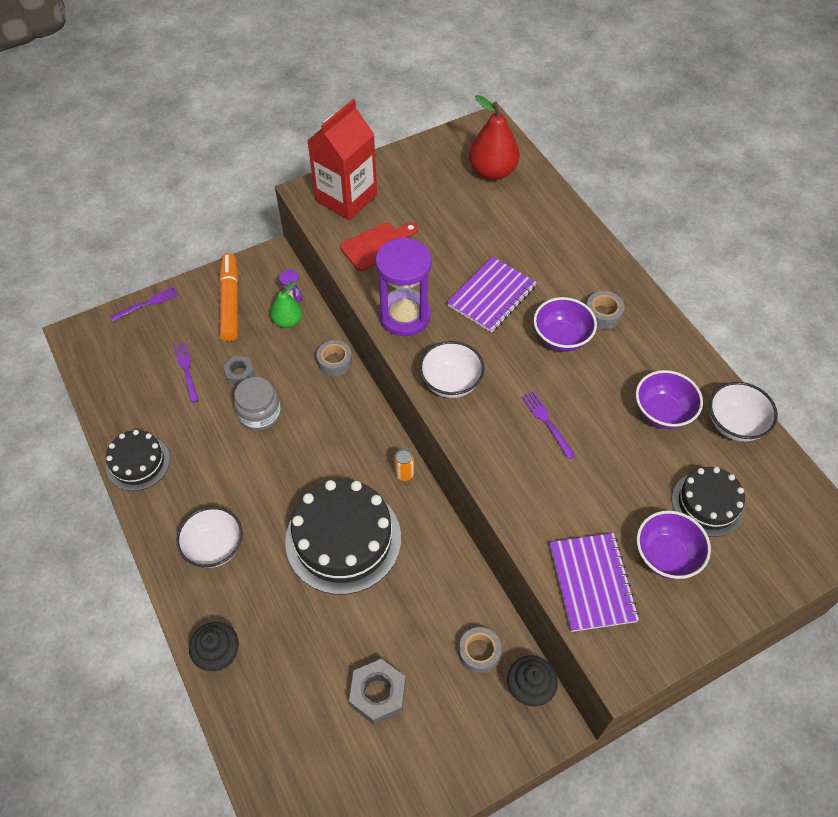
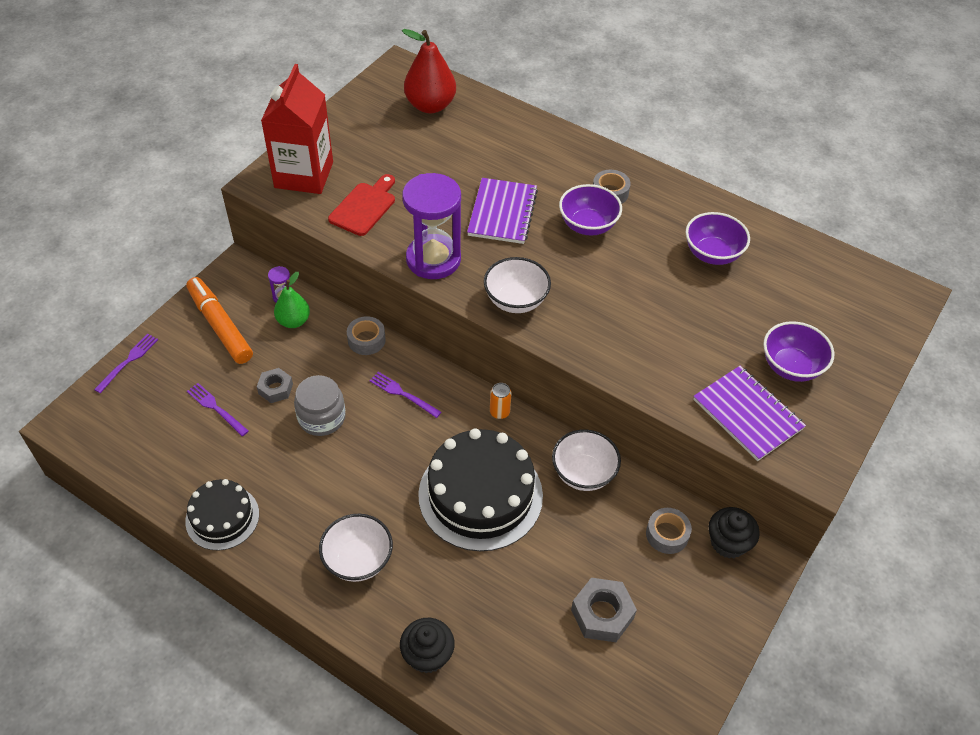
camera: 30 degrees left, 5 degrees down
purple fork [522,391,576,459] -> purple fork moved to [369,372,441,418]
black cake [672,467,745,537] -> none
white bowl [709,382,778,442] -> white bowl moved to [552,430,621,491]

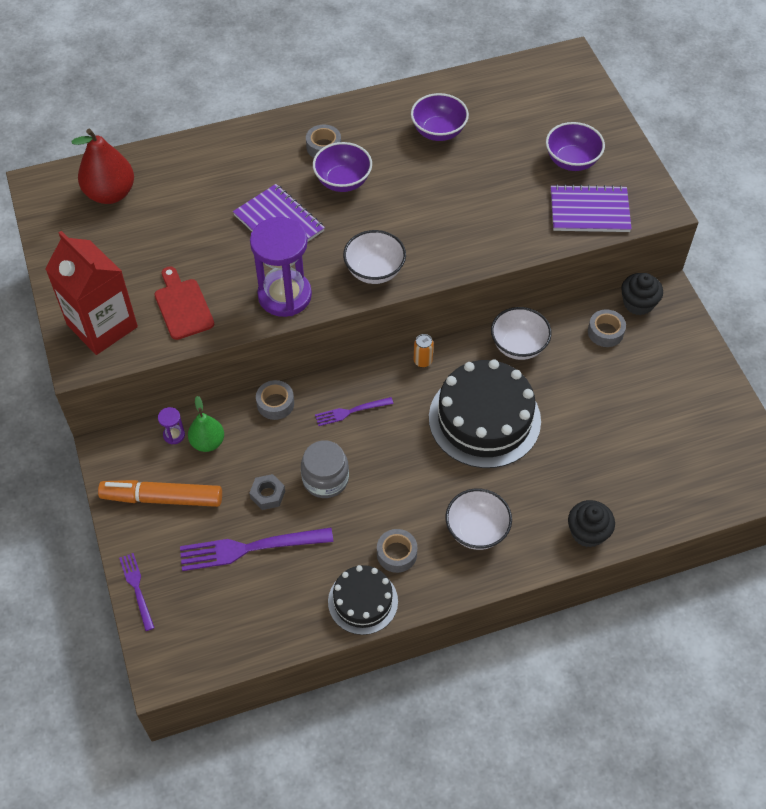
camera: 50 degrees left, 5 degrees up
purple fork [187,383,249,436] -> purple fork [180,528,333,571], size x1.80
grey nut [571,578,637,642] -> none
none -> grey tape [377,529,418,573]

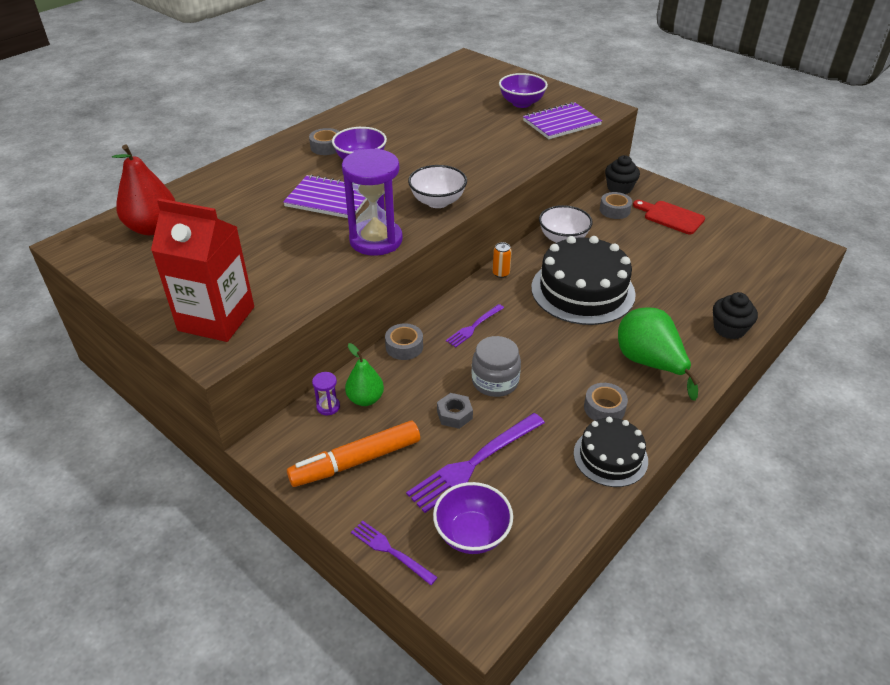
camera: 30 degrees left, 15 degrees down
red cutting board [155,267,214,340] -> red cutting board moved to [633,200,705,234]
purple bowl [411,93,469,141] -> purple bowl moved to [433,482,513,554]
white bowl [445,488,512,550] -> green pear [618,307,700,401]

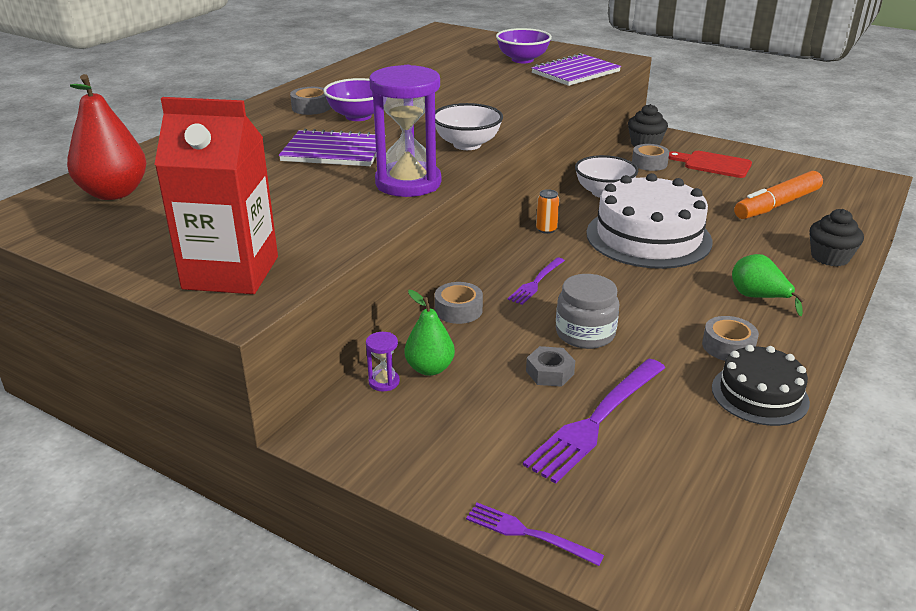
camera: 10 degrees left, 10 degrees down
orange marker [287,420,420,487] -> orange marker moved to [734,171,823,219]
purple bowl [433,482,513,554] -> none
black cake [531,236,636,325] -> white cake [586,173,713,269]
green pear [618,307,700,401] -> green pear [732,254,805,316], size x0.62

